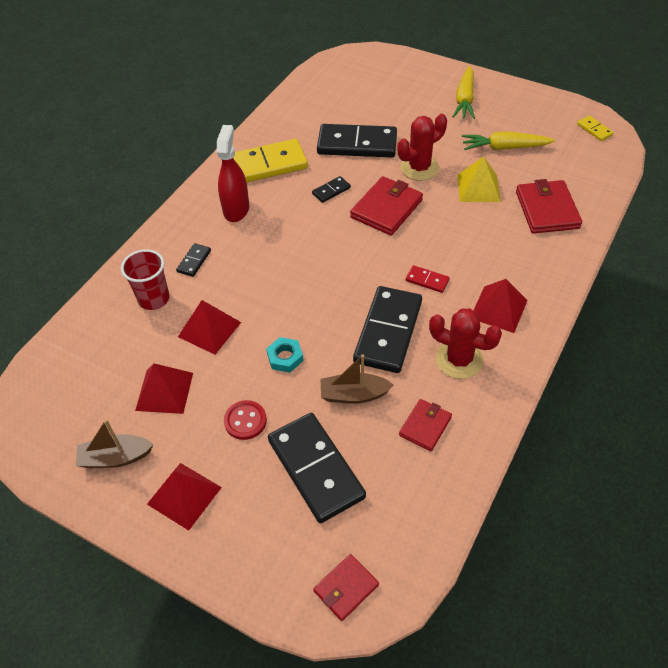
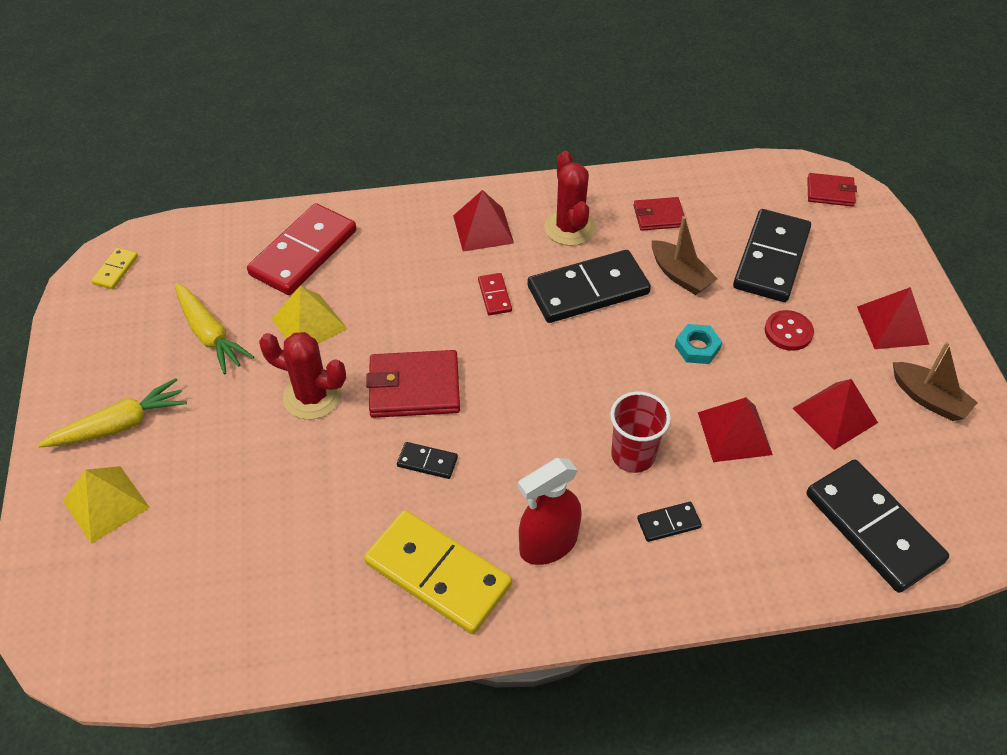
camera: 130 degrees left, 0 degrees up
red cup [121,249,170,310] -> red cup moved to [610,391,671,473]
black domino [317,124,397,158] -> black domino moved to [806,460,949,593]
red wallet [516,179,582,234] -> red domino [247,203,357,295]
none -> yellow pyramid [63,466,150,544]

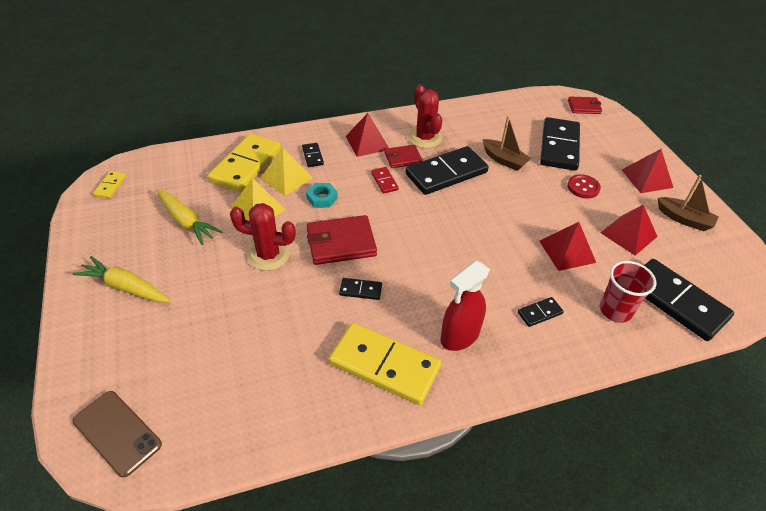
camera: 10 degrees left, 5 degrees down
yellow carrot [38,378,187,447] -> yellow carrot turned 120 degrees counterclockwise [73,256,170,302]
yellow pyramid [63,466,150,544] -> yellow pyramid moved to [260,148,313,196]
red domino [247,203,357,295] -> yellow domino [208,134,281,192]
red cup [610,391,671,473] -> red cup moved to [600,261,656,323]
red wallet [633,197,686,231] -> red wallet moved to [384,145,422,168]
turquoise nut [675,324,722,364] -> turquoise nut moved to [306,183,338,208]
none -> brown phone [72,391,162,478]
none -> black domino [302,143,324,167]

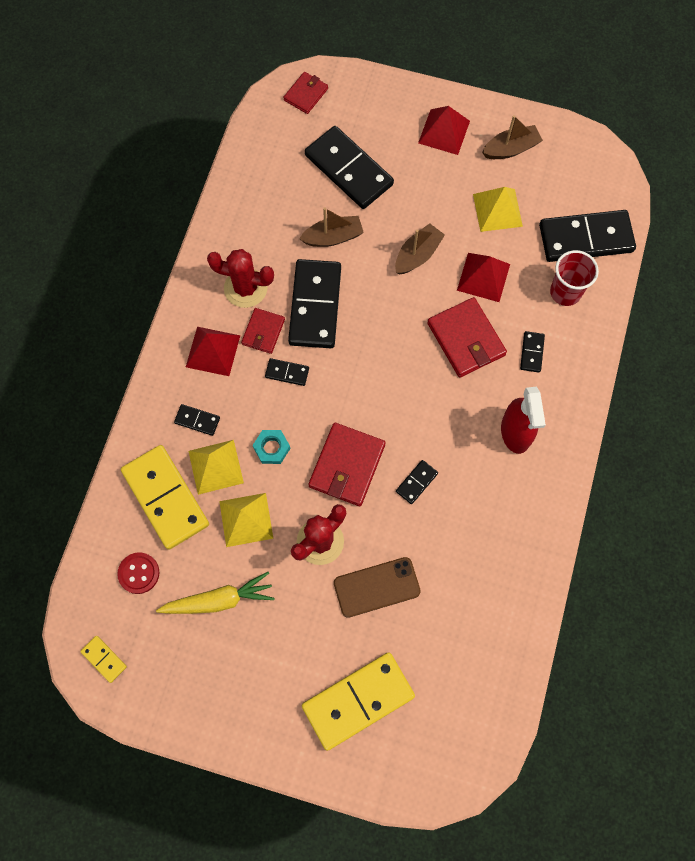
camera: 55 degrees left, 25 degrees up
brown phone [72,391,162,478] -> brown phone moved to [334,557,421,618]
yellow carrot [73,256,170,302] -> none
yellow domino [329,323,442,405] -> yellow domino moved to [302,652,415,751]
red domino [371,167,399,194] -> black domino [265,358,309,386]
red button [567,174,601,199] -> red button moved to [117,552,160,594]
red pyramid [600,205,658,255] -> yellow pyramid [473,187,523,232]
none -> brown boat [395,223,445,275]
none -> red wallet [427,297,507,378]

